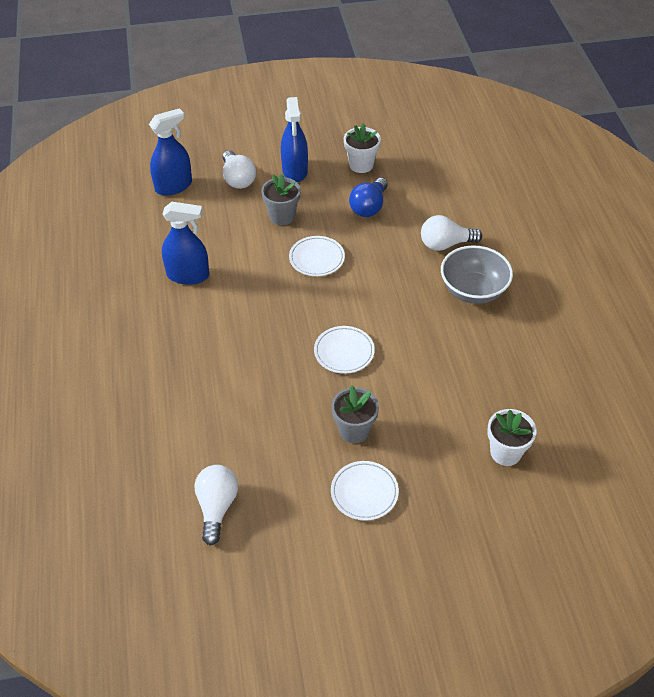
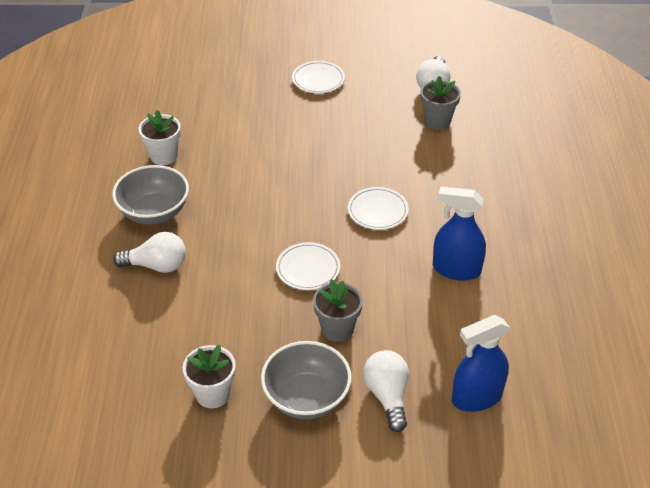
camera: 170 degrees left, 5 degrees down
blue spray bottle [281,97,308,182] -> grey bowl [261,341,352,419]
white plate [314,326,375,374] -> white plate moved to [348,187,409,230]
grey flower pot [332,386,379,443] -> grey flower pot moved to [420,76,461,129]
blue light bulb [349,178,388,217] -> none
white flower pot [487,409,537,466] -> white flower pot moved to [139,110,181,165]

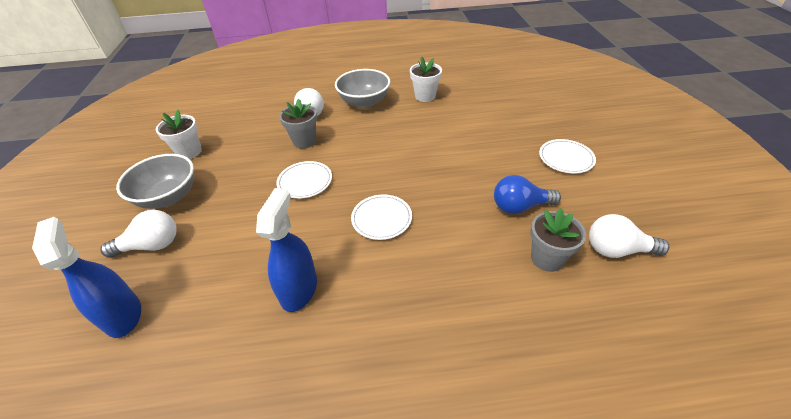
camera: 85 degrees right, 0 degrees up
grey flower pot [313,279,363,342] -> grey flower pot moved to [279,99,317,149]
none -> blue light bulb [494,175,561,214]

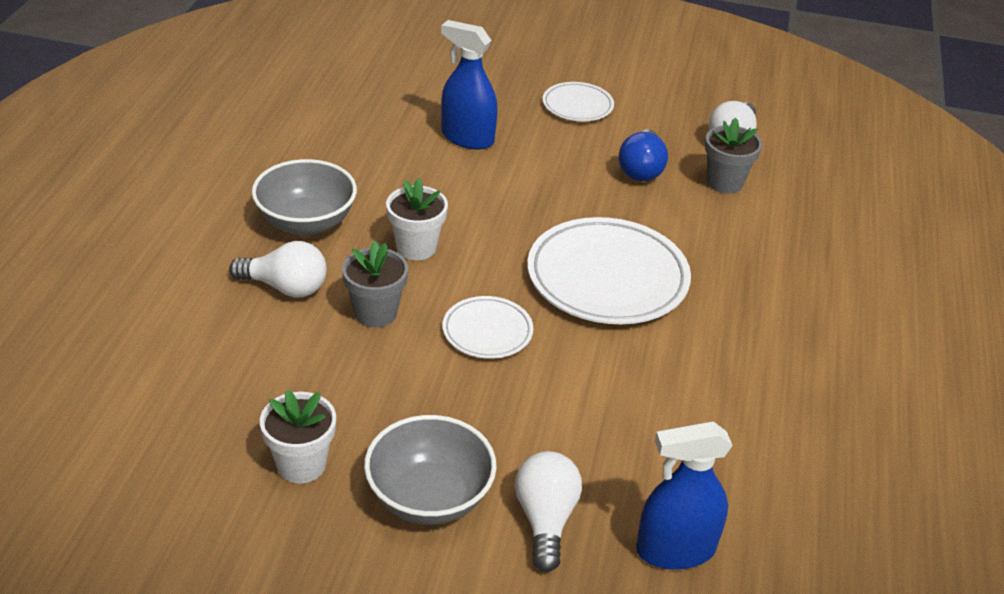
camera: 75 degrees left, 5 degrees down
blue spray bottle [256,188,317,312] -> blue spray bottle moved to [441,20,497,149]
white plate [351,194,412,240] -> white plate [527,217,691,324], size x1.90
white flower pot [410,57,442,102] -> white flower pot moved to [386,178,448,260]

